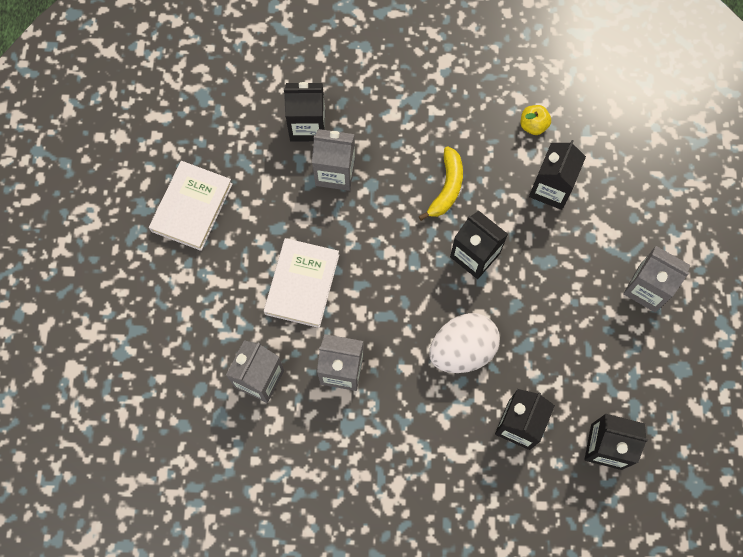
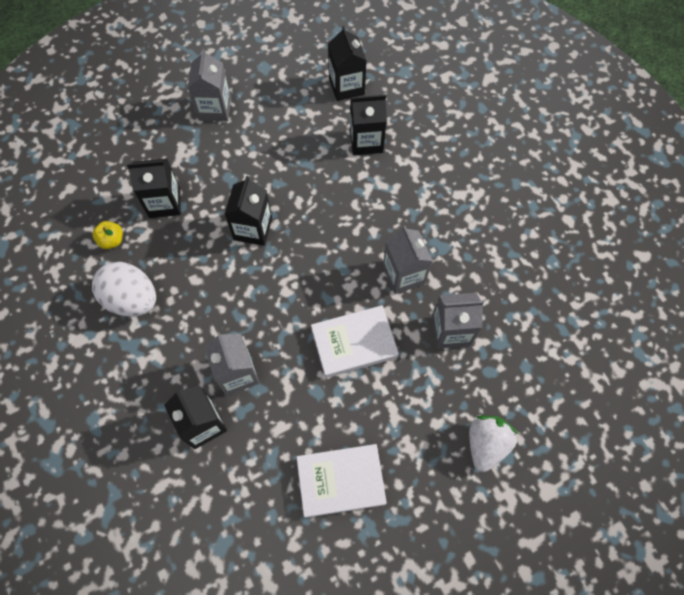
camera: 120 degrees left, 5 degrees down
yellow banana [419,146,463,221] -> none
white egg [429,313,500,373] -> white egg moved to [92,262,156,317]
none -> white strawberry [469,416,518,472]

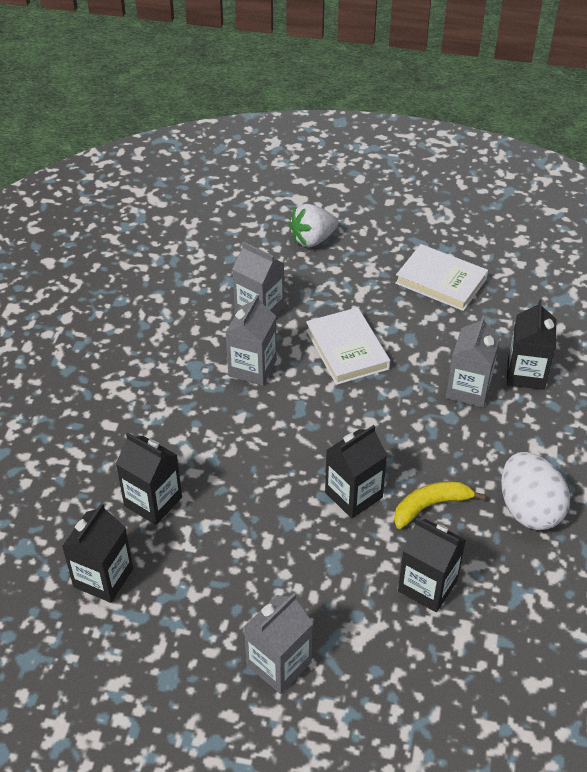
camera: 140 degrees left, 20 degrees down
yellow apple [93,221,123,249] -> none
white book [311,305,399,378] -> white book turned 45 degrees clockwise [306,307,390,385]
none -> yellow banana [394,481,486,529]

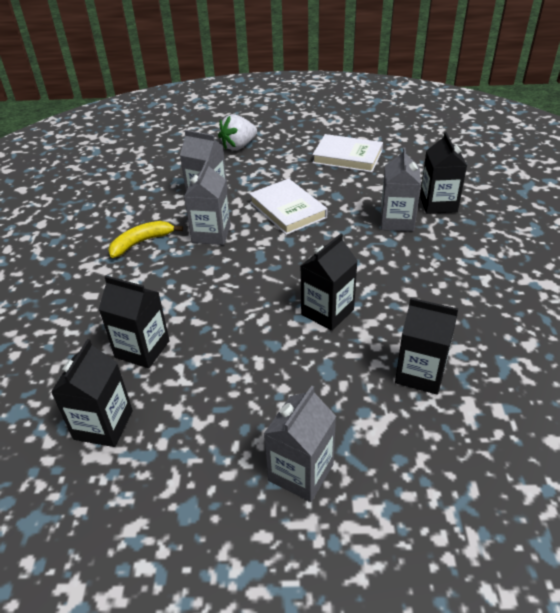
camera: 10 degrees left, 5 degrees down
yellow banana [394,481,486,529] -> yellow banana moved to [108,221,183,258]
white egg [501,452,570,530] -> none

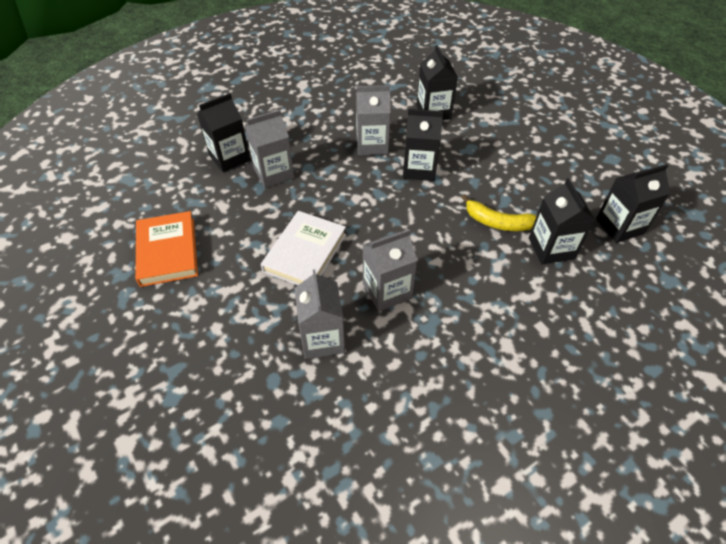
camera: 125 degrees left, 10 degrees up
yellow banana [108,221,183,258] -> yellow banana moved to [461,194,537,231]
white strawberry [218,114,257,151] -> none
grey carton [264,386,336,502] -> grey carton moved to [356,85,391,155]
white book [312,134,383,172] -> orange book [136,211,198,287]

